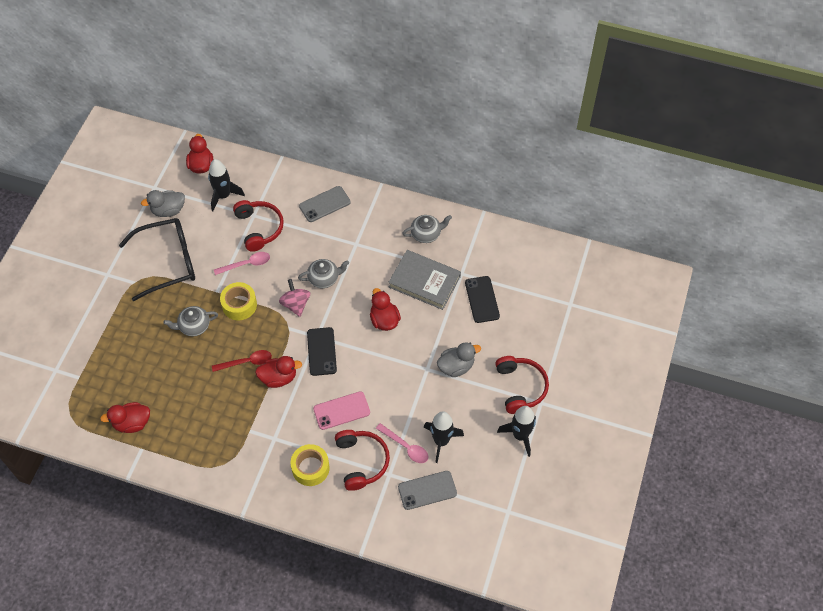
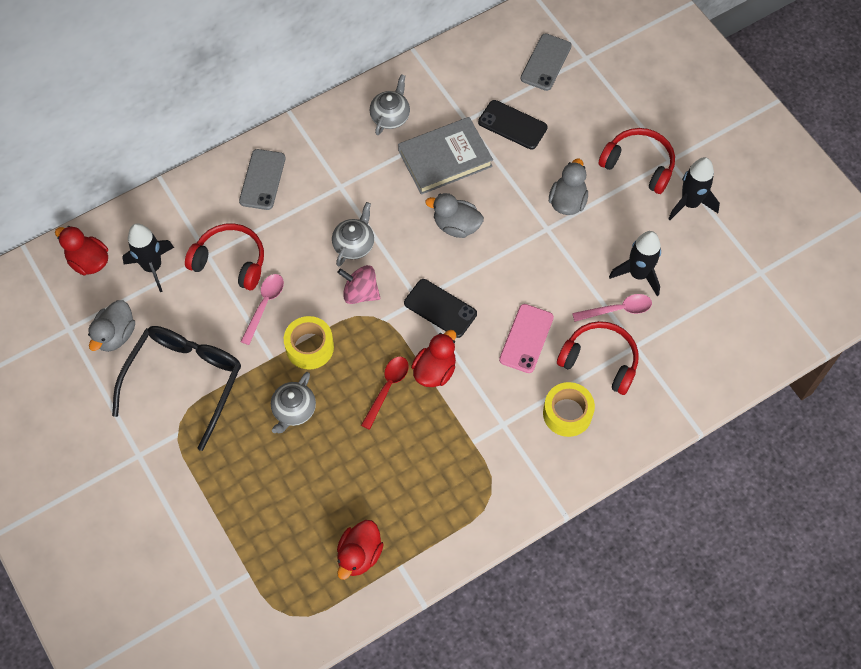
camera: 50 degrees left, 5 degrees up
red duck [370,288,401,331] -> grey duck [425,193,484,238]
grey phone [398,471,457,510] -> grey phone moved to [521,34,572,91]

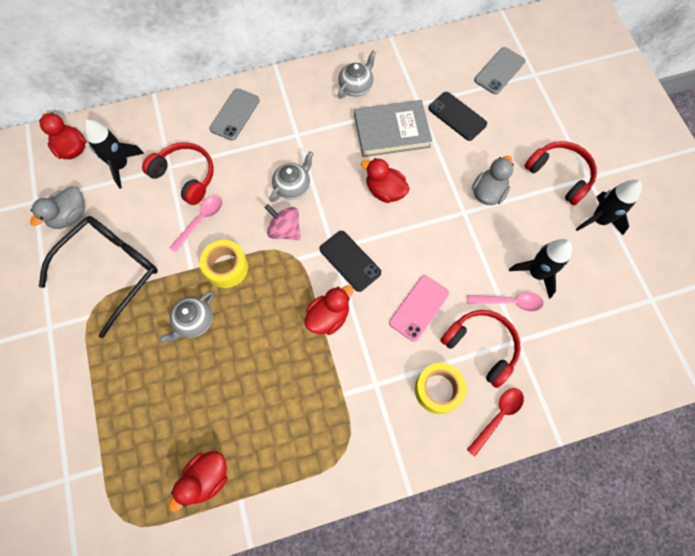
camera: 15 degrees right, 5 degrees up
red spoon [361,357,409,430] -> red spoon moved to [467,388,524,457]
grey duck [425,193,484,238] -> red duck [361,158,410,203]

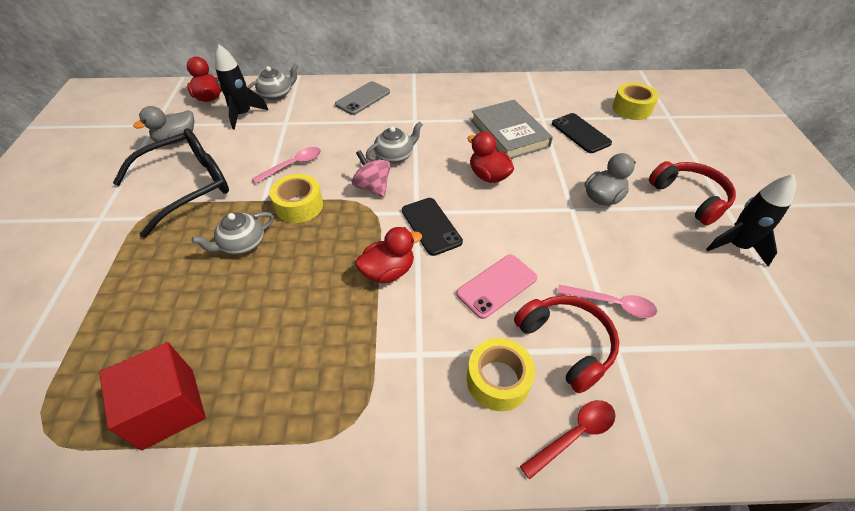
camera: 15 degrees right, 20 degrees down
red headphones [142,142,214,205] -> none
red duck [169,451,227,512] -> red cube [99,342,206,450]
grey teapot [338,51,376,98] -> grey teapot moved to [248,64,298,101]
grey book [354,100,432,157] -> grey book turned 60 degrees clockwise [471,100,553,159]
grey phone [474,47,525,94] -> yellow tape [612,83,659,120]
black rocket [509,239,572,299] -> none

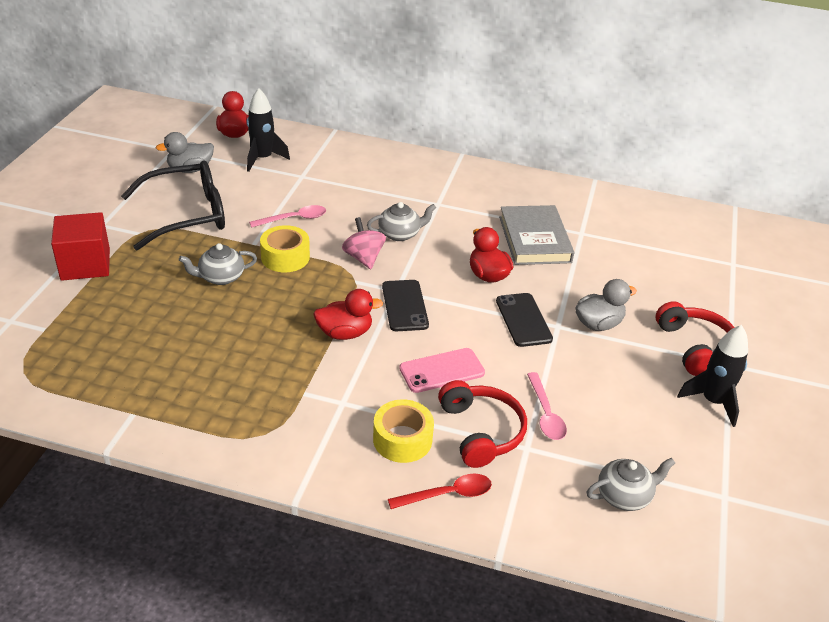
camera: 15 degrees right, 10 degrees down
red cube [99,342,206,450] -> red cube moved to [51,212,110,281]
grey teapot [248,64,298,101] -> grey teapot moved to [587,458,675,511]
grey phone [335,81,390,115] -> none
black phone [552,113,612,153] -> black phone moved to [496,293,553,347]
pink spoon [558,285,657,318] -> pink spoon turned 45 degrees clockwise [527,372,567,440]
yellow tape [612,83,659,120] -> none

